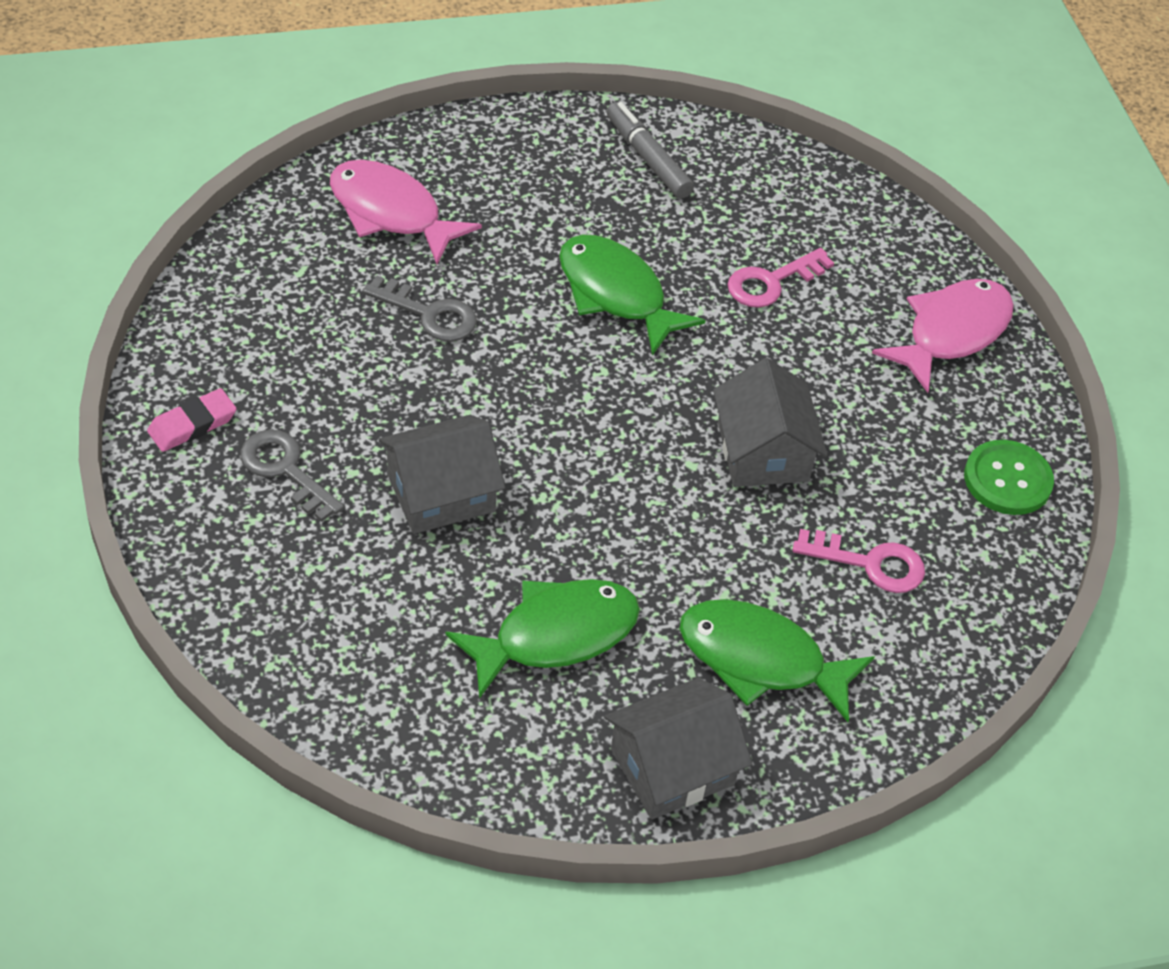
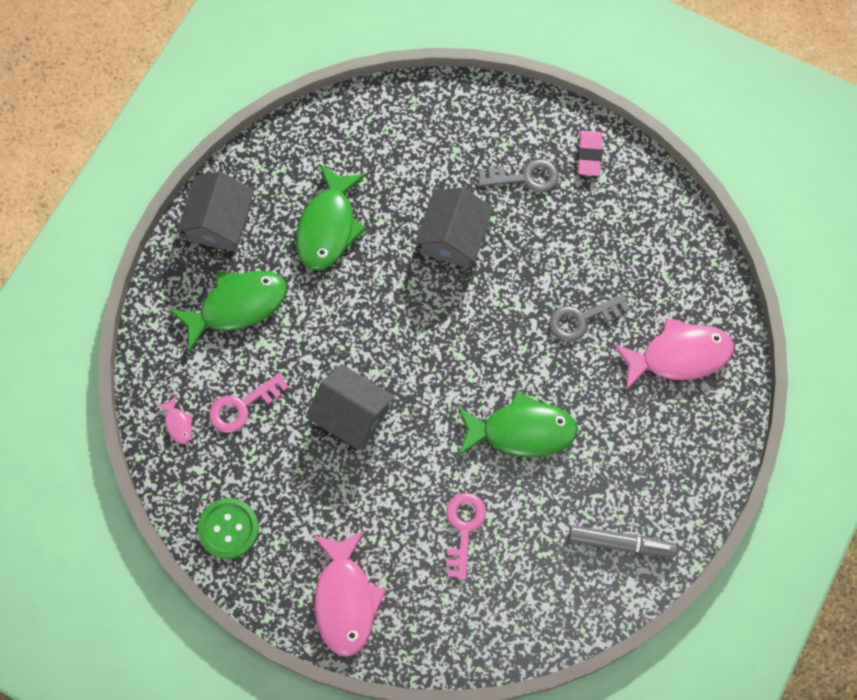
camera: 135 degrees right, 20 degrees up
none -> pink fish [157,396,192,444]

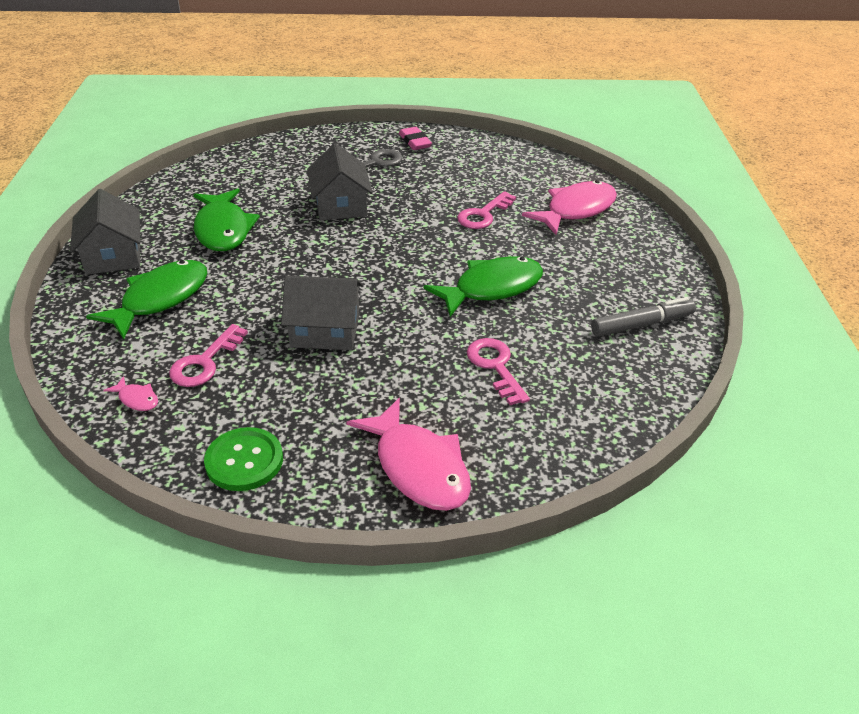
camera: 30 degrees left, 30 degrees down
grey key [549,294,630,342] -> pink key [457,191,516,229]

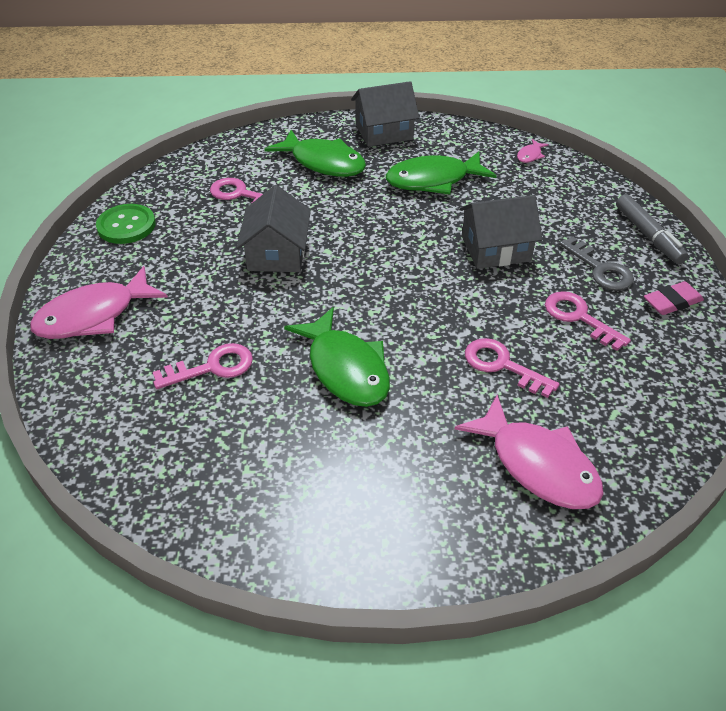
camera: 90 degrees right, 5 degrees up
pink fish [103,376,158,411] -> pink fish moved to [517,139,549,163]
grey marker [591,297,696,337] -> grey marker moved to [616,194,688,264]
none -> pink key [545,291,631,351]

